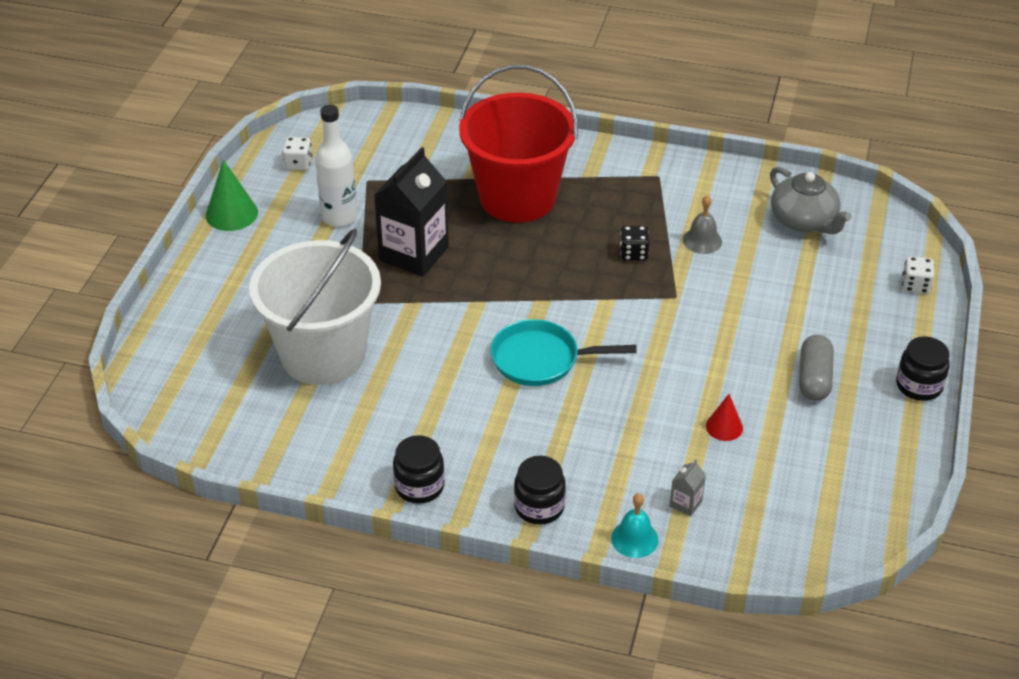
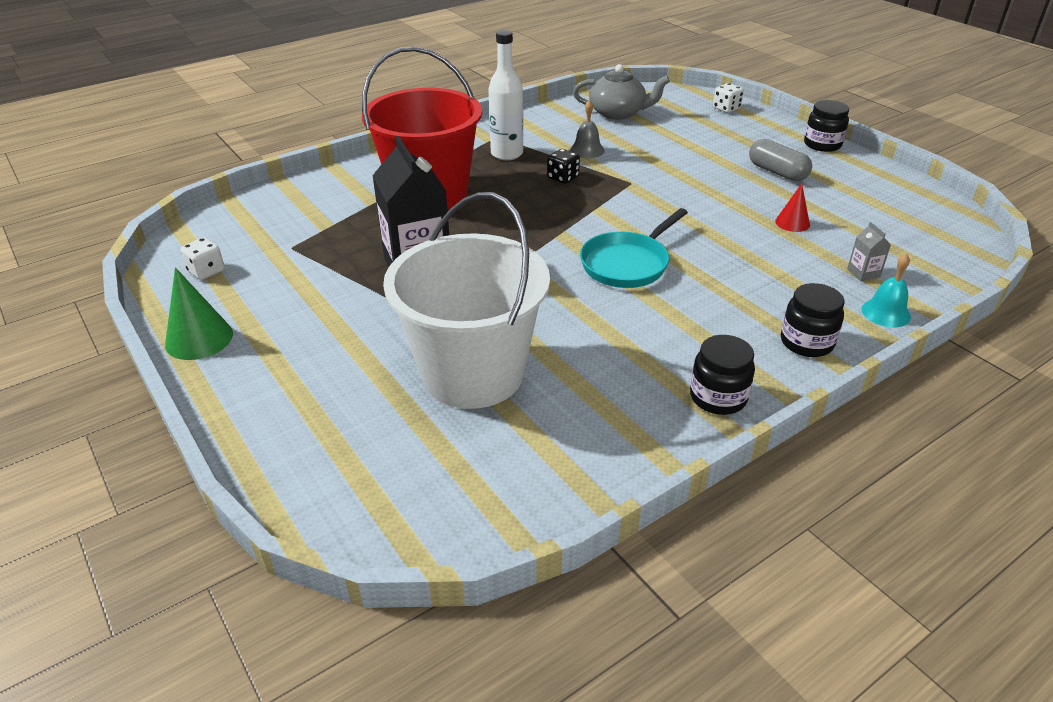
camera: 50 degrees left, 5 degrees down
white bottle [315,105,357,227] -> white bottle moved to [488,30,523,160]

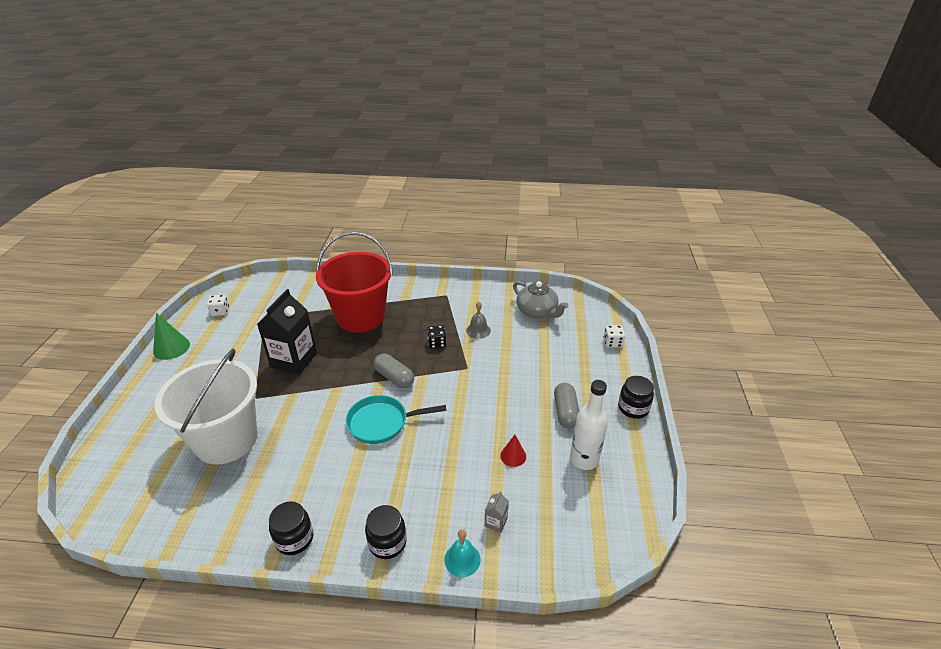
camera: 40 degrees right, 0 degrees up
white bottle [488,30,523,160] -> white bottle moved to [570,380,608,470]
none -> grey capsule [374,354,414,388]

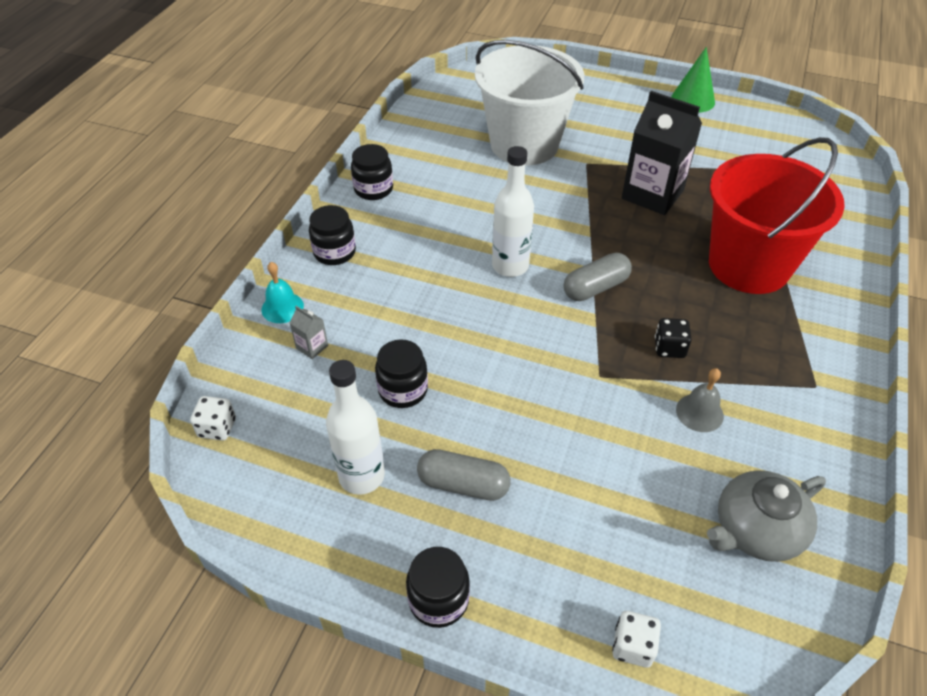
camera: 105 degrees right, 10 degrees up
white dice [207,295,229,316] -> white dice moved to [190,396,236,441]
turquoise pan [346,395,446,444] -> white bottle [492,146,534,277]
red cone [500,435,526,467] -> black jar [375,339,428,408]

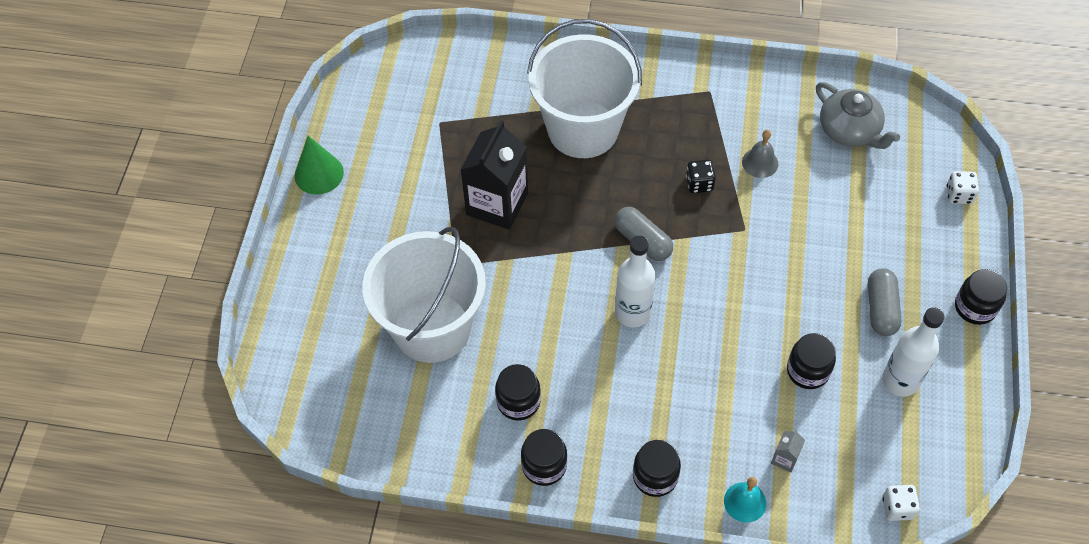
camera: 100 degrees left, 10 degrees up
red bucket [709,137,845,294] -> white bucket [527,19,642,158]
none -> black jar [495,364,541,420]

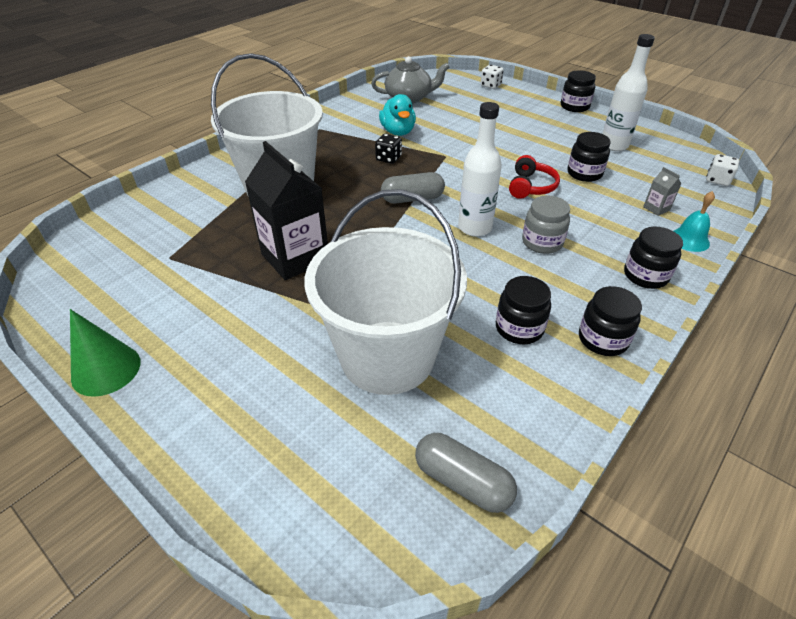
camera: 60 degrees left, 15 degrees down
grey bell [742,130,778,178] -> turquoise duck [379,94,416,136]
grey capsule [868,268,901,336] -> grey capsule moved to [415,433,517,513]
none -> red headphones [509,155,560,199]
none -> grey jar [522,195,570,254]

